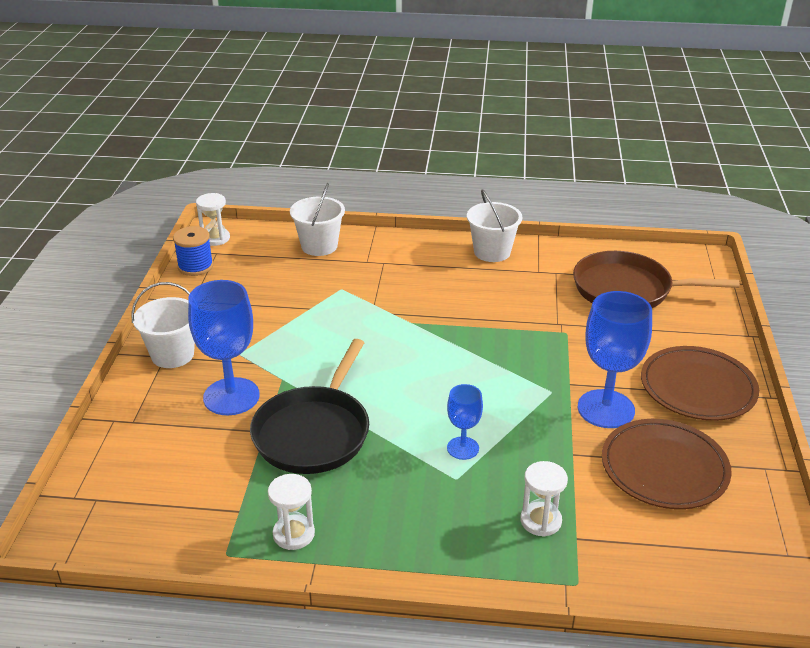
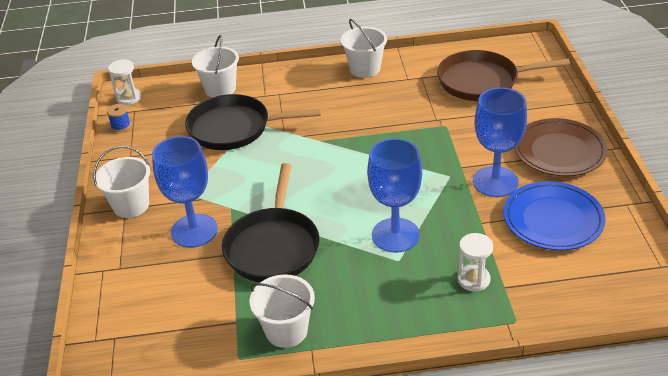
camera: 10 degrees left, 5 degrees up
blue spool [173,226,213,276] -> blue spool [107,104,131,132], size x0.65
white hourglass [268,474,315,550] -> white bucket [250,274,315,348]
blue goblet [447,384,483,460] -> blue goblet [367,138,422,253], size x1.85
brown plate [602,419,732,509] -> blue plate [504,181,606,251]
none -> black pan [185,94,321,150]

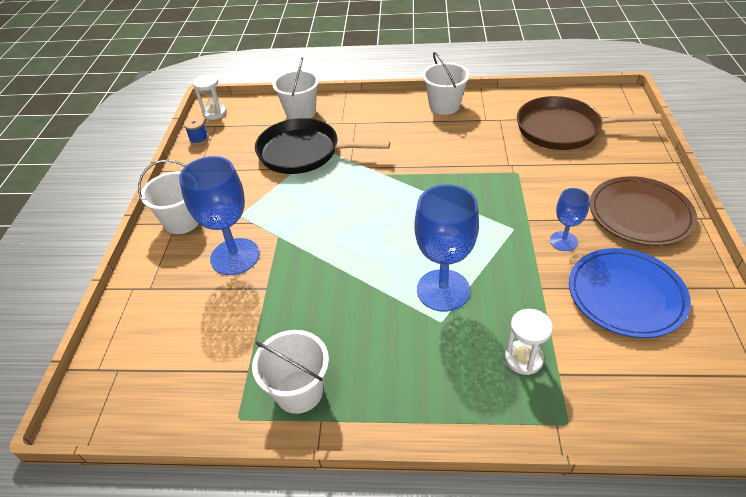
camera: 10 degrees right, 5 degrees up
black pan [222,163,320,282] -> none
blue goblet [473,87,527,197] -> blue goblet [550,188,590,251], size x0.54

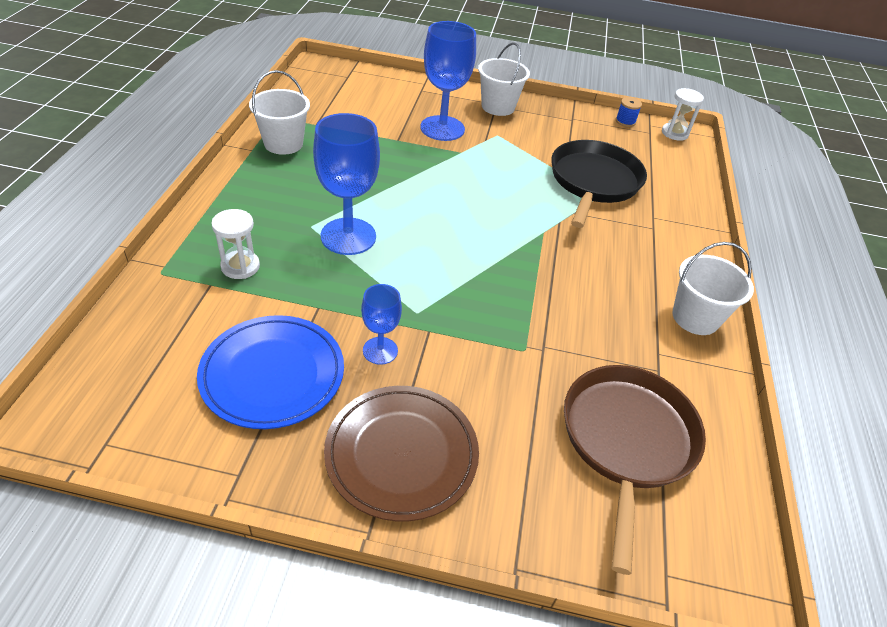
camera: 90 degrees right, 0 degrees up
white bucket [272,58,319,119] -> none

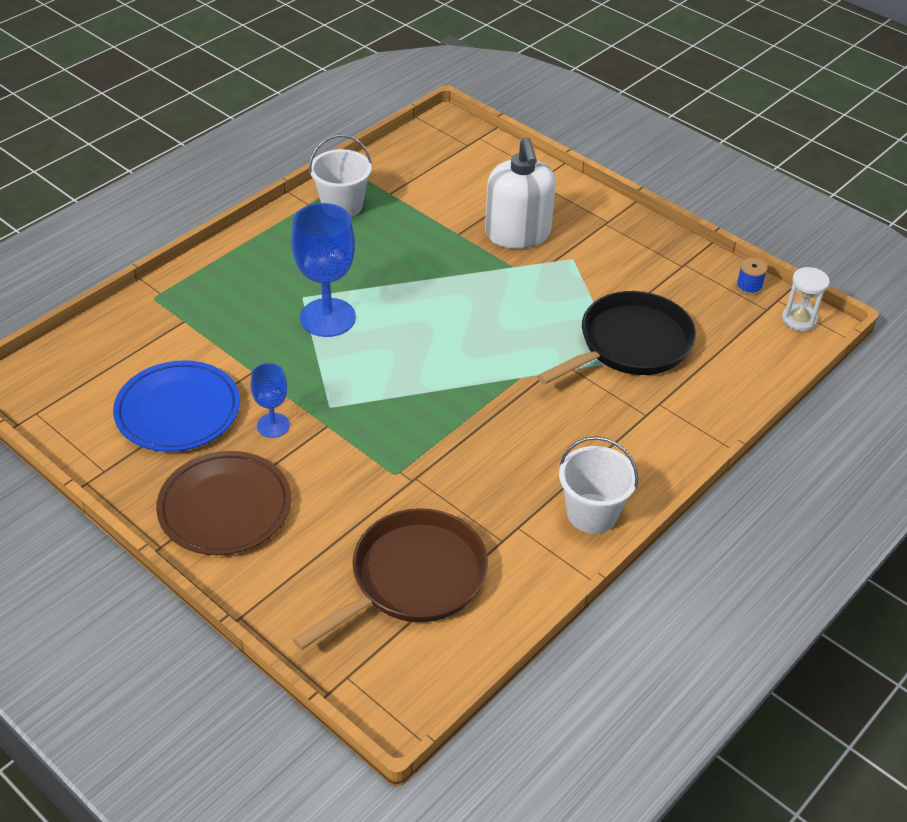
camera: 35 degrees right, 0 degrees up
white hourglass [211,209,260,279] -> none
blue goblet [420,21,476,141] -> white soap dispenser [485,137,556,249]
white bucket [478,42,530,116] -> none

